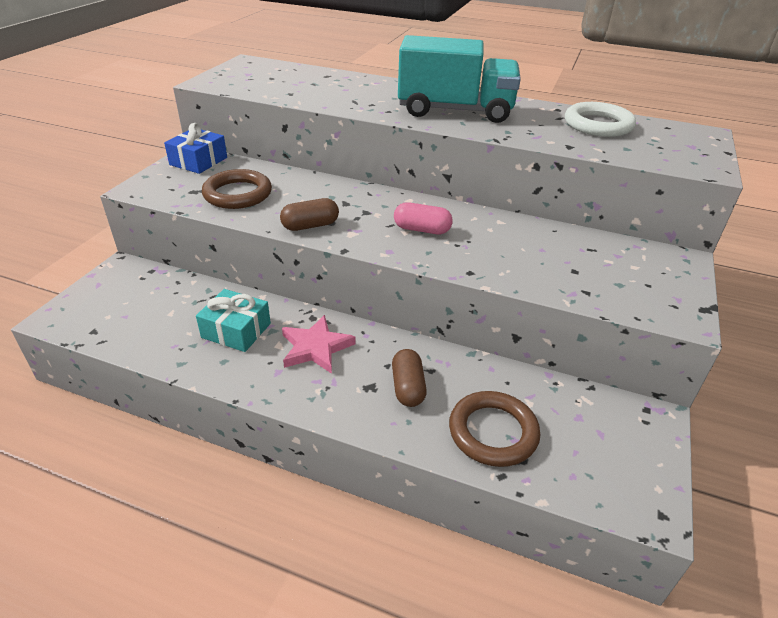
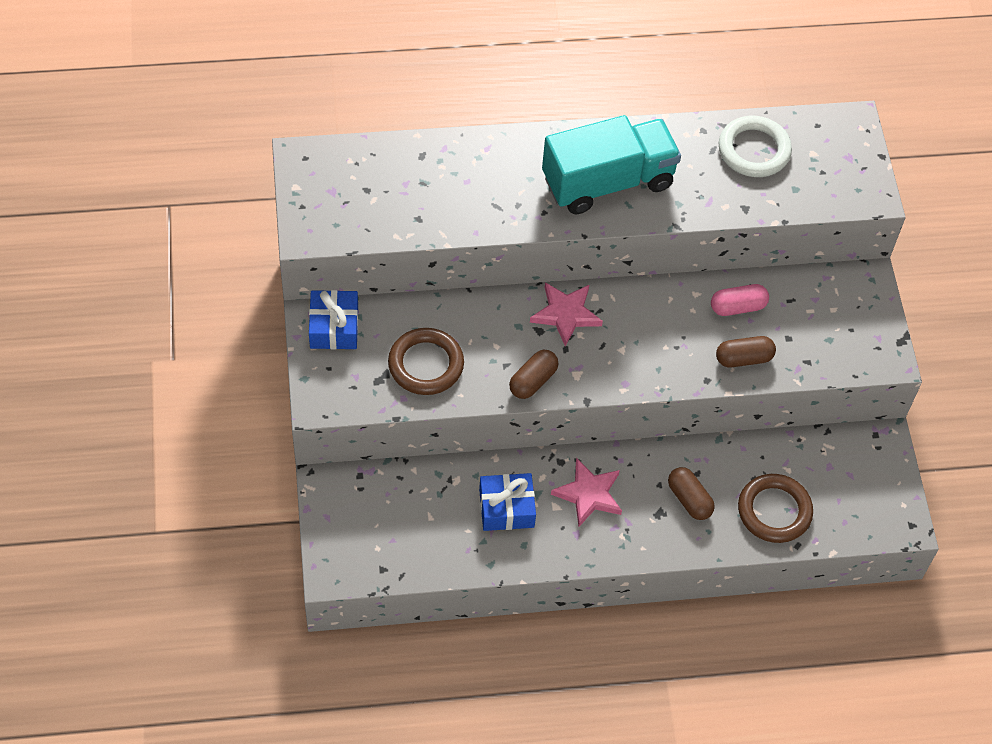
camera: 30 degrees left, 20 degrees up
turquoise gift [196,289,271,352] -> blue gift [479,473,536,531]
pink capsule [394,202,453,234] -> pink capsule moved to [711,284,769,316]
none -> pink star [530,282,603,347]
none -> brown capsule [716,336,776,368]

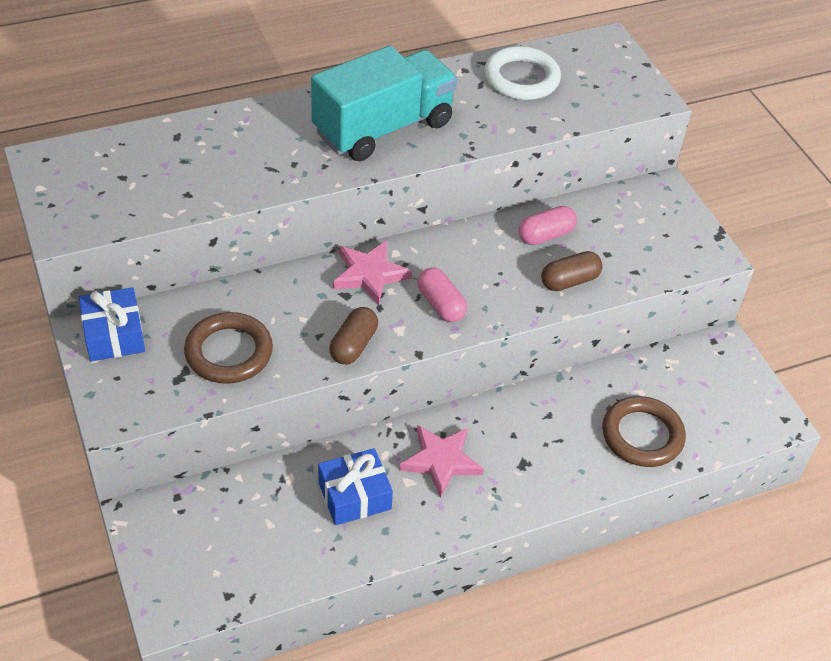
camera: 15 degrees left, 10 degrees down
brown capsule [668,467,715,520] -> none
none -> pink capsule [418,267,467,322]

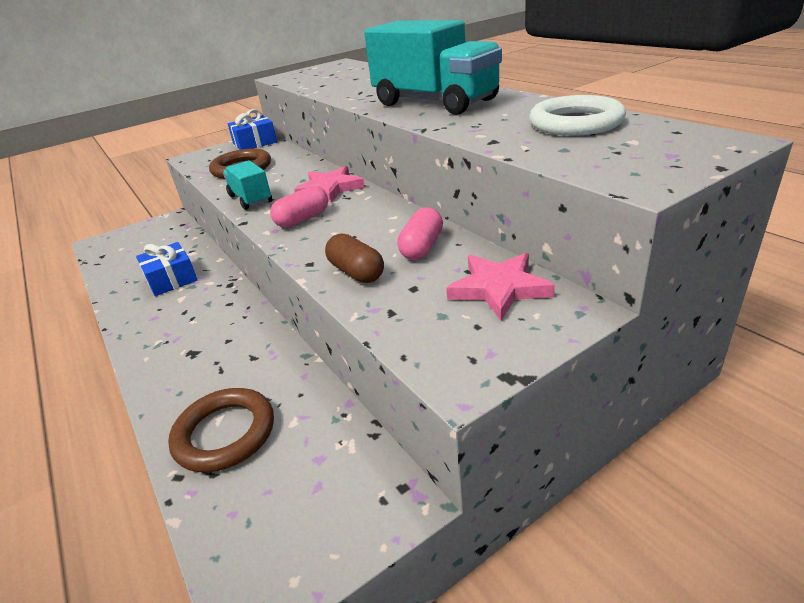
camera: 85 degrees right, 15 degrees down
brown capsule [329,307,378,364] -> turquoise truck [223,160,272,210]
pink star [400,425,484,498] -> pink star moved to [446,253,555,321]
pink capsule [518,206,577,245] -> pink capsule turned 60 degrees clockwise [397,207,443,260]

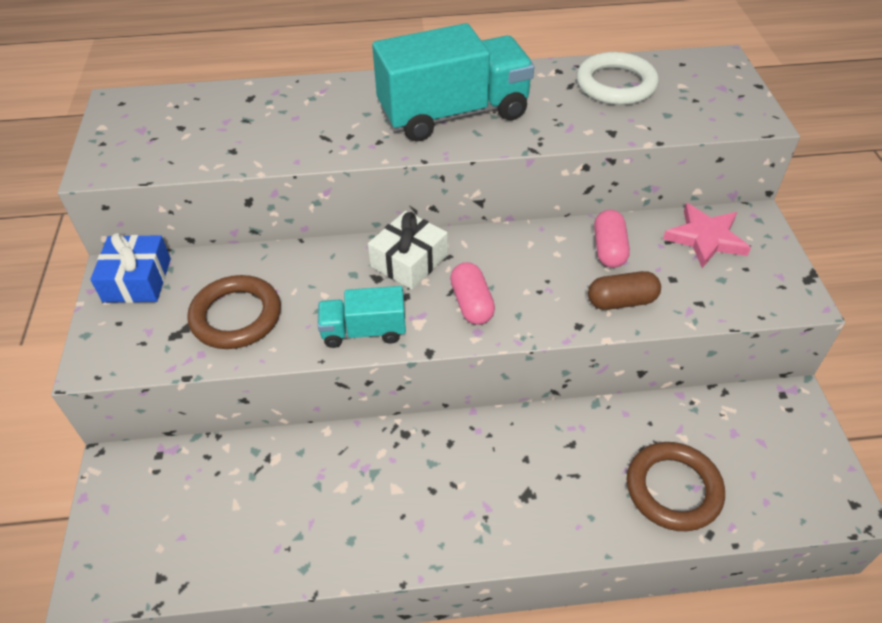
camera: 65 degrees left, 15 degrees up
blue gift [136,242,198,296] -> none
pink star [294,166,365,203] -> white gift [368,211,448,290]
pink capsule [397,207,443,260] -> pink capsule turned 45 degrees clockwise [594,210,630,268]

